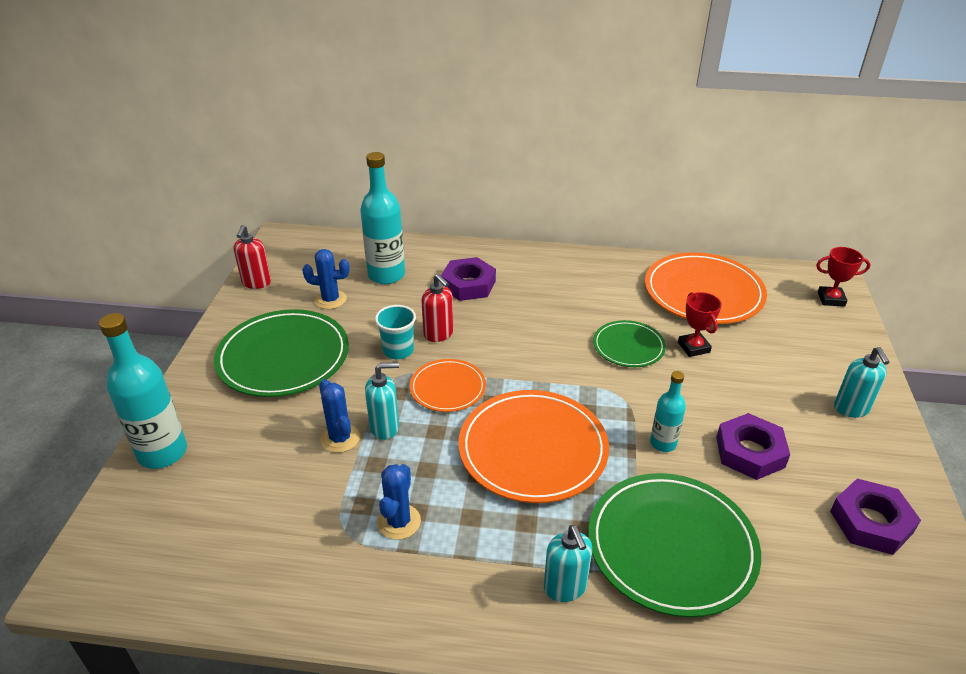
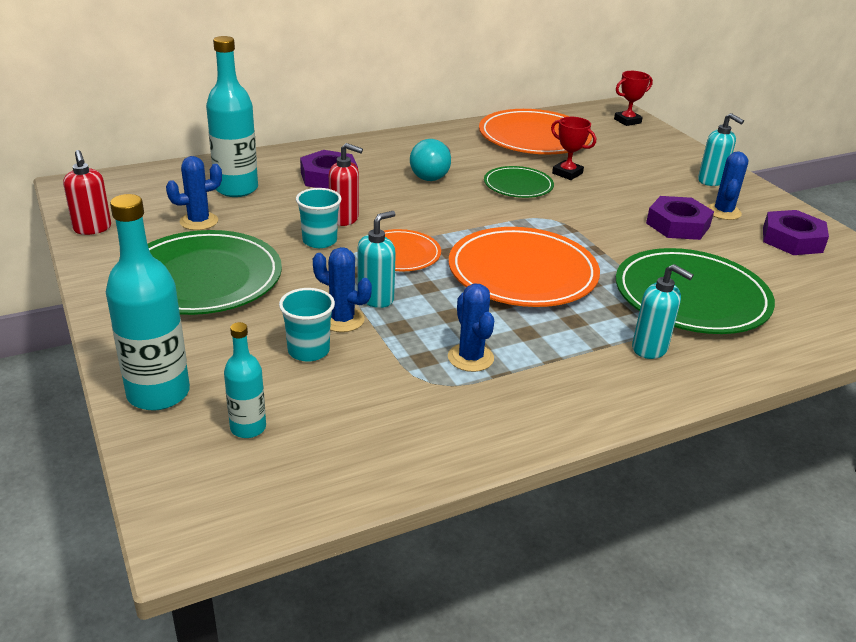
camera: 35 degrees left, 5 degrees down
turquoise bottle [650,371,686,452] -> turquoise bottle moved to [224,322,266,438]
none -> turquoise cup [279,288,335,362]
none -> turquoise light bulb [410,139,451,181]
none -> blue cactus [707,152,748,220]

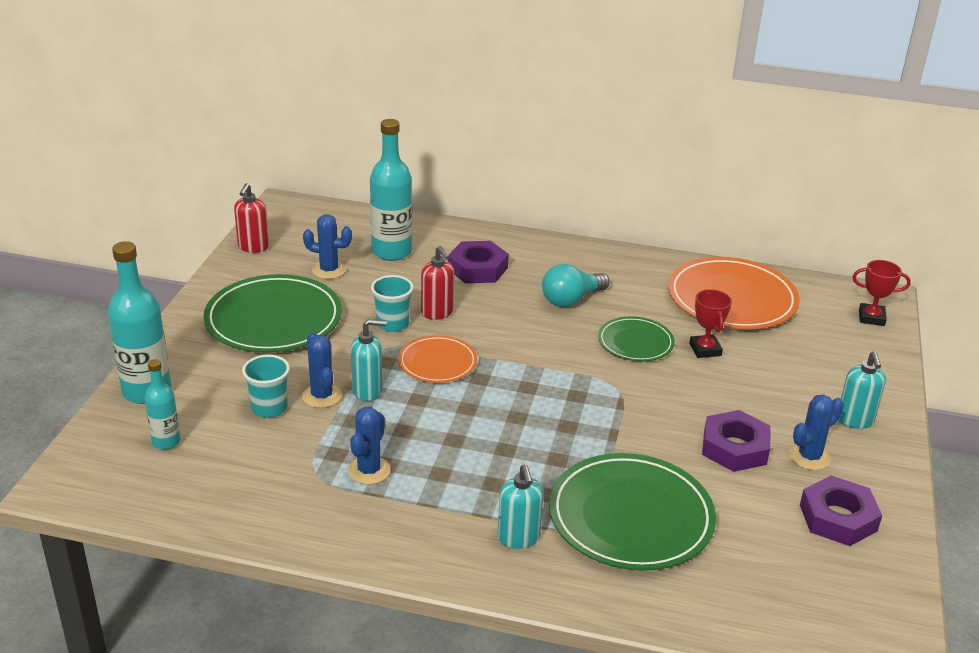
camera: 40 degrees right, 0 degrees up
orange plate [449,227,600,307] -> none

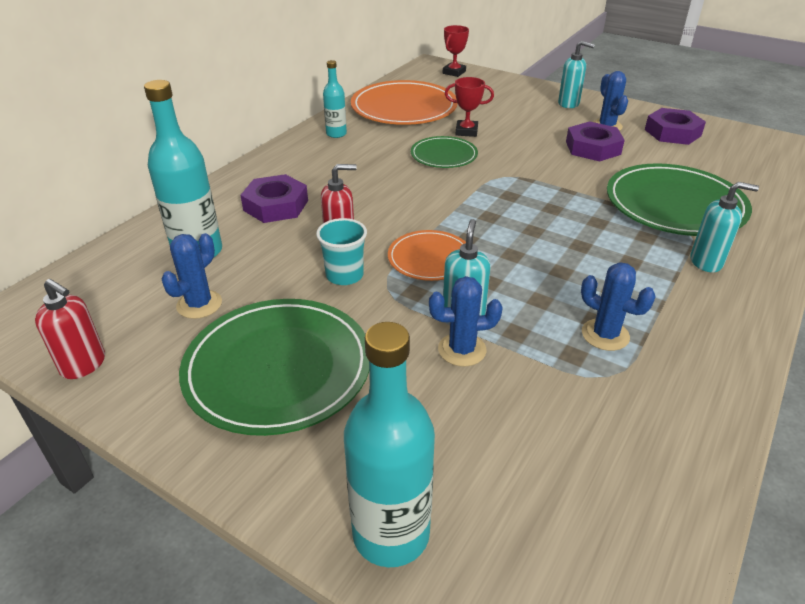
camera: 70 degrees left, 5 degrees up
turquoise bottle [145,359,181,450] -> turquoise bottle moved to [323,60,347,138]
turquoise cup [242,355,290,418] -> none
turquoise light bulb [542,264,610,307] -> none

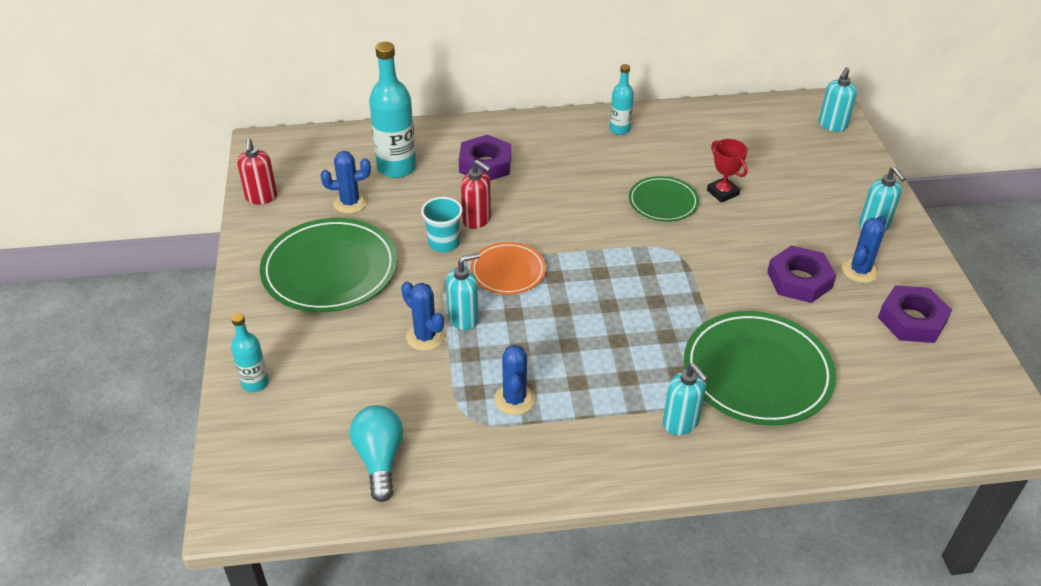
camera: 50 degrees right, 5 degrees up
turquoise bottle [344,322,435,567] -> turquoise bottle [231,313,269,392], size x0.55
orange plate [351,80,458,125] -> none
red trophy [443,25,469,77] -> turquoise soap dispenser [819,68,857,132]
none -> turquoise light bulb [350,405,403,502]

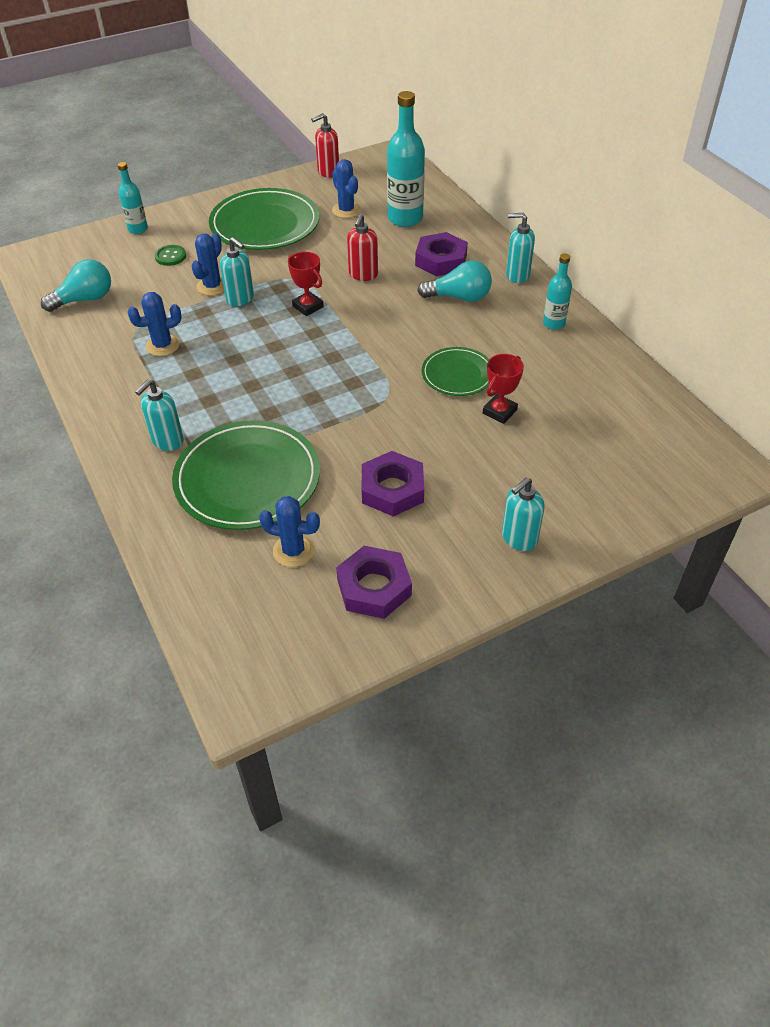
camera: 70 degrees right, 5 degrees up
turquoise cup [421,197,463,252] -> none
orange plate [470,242,546,295] -> red trophy [288,252,324,316]
turquoise soap dispenser [819,68,857,132] -> turquoise soap dispenser moved to [506,213,535,283]
blue cactus [842,216,886,283] -> blue cactus moved to [259,496,320,567]
none -> green button [155,245,186,266]
none -> turquoise light bulb [417,260,492,302]

